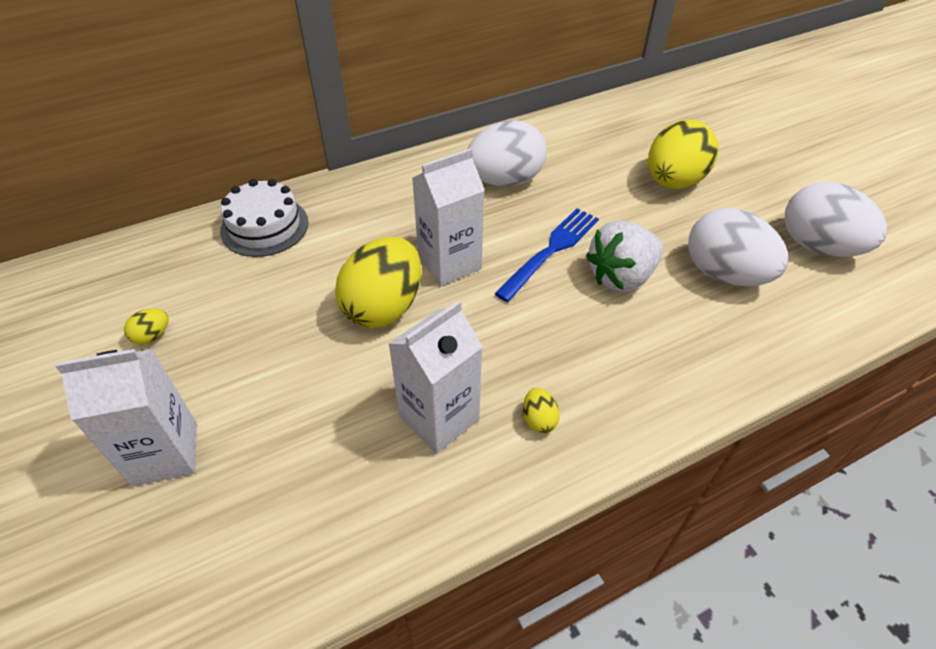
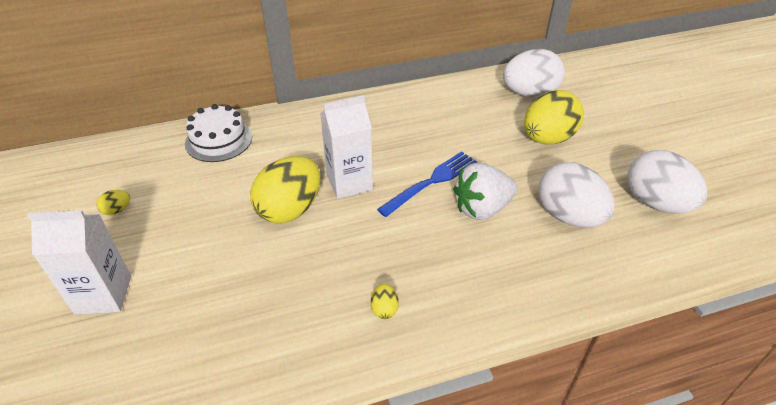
camera: 10 degrees right, 5 degrees down
white carton [388,301,483,454] -> none
white egg [467,120,547,187] -> white egg moved to [503,49,565,97]

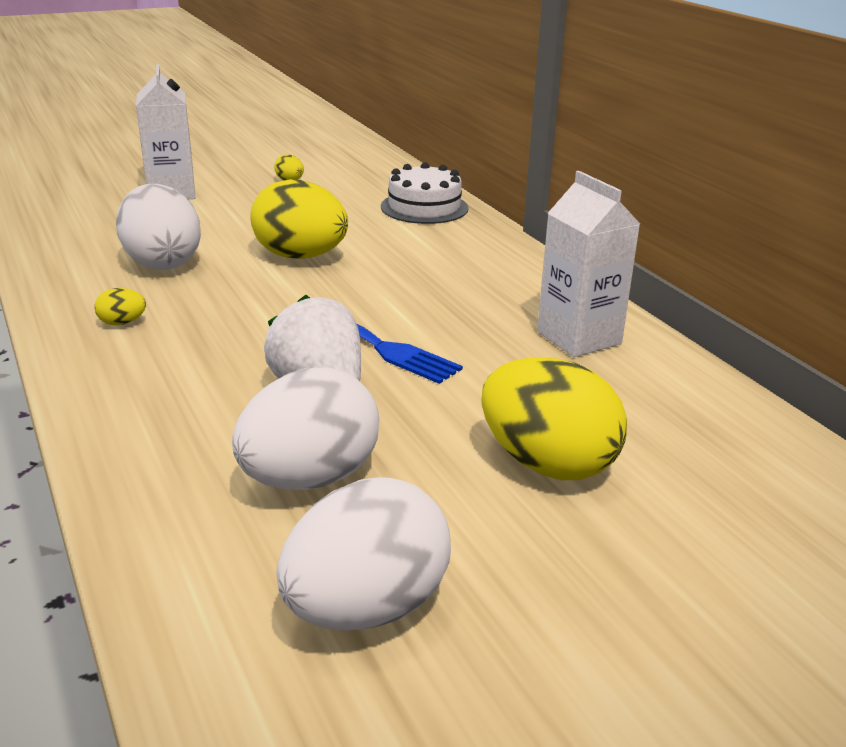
camera: 80 degrees right, 15 degrees down
white carton [320,95,373,199] -> white carton moved to [537,171,640,357]
white egg [503,49,565,97] -> white egg moved to [116,184,201,270]

